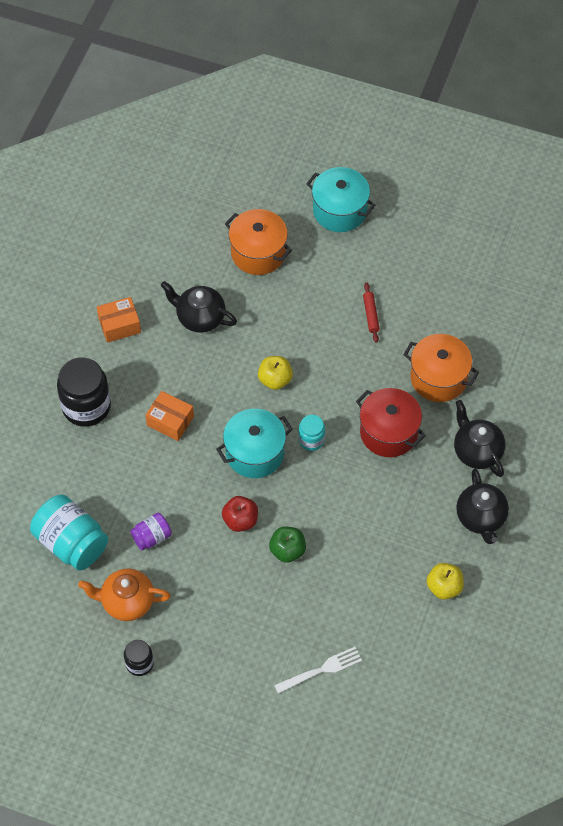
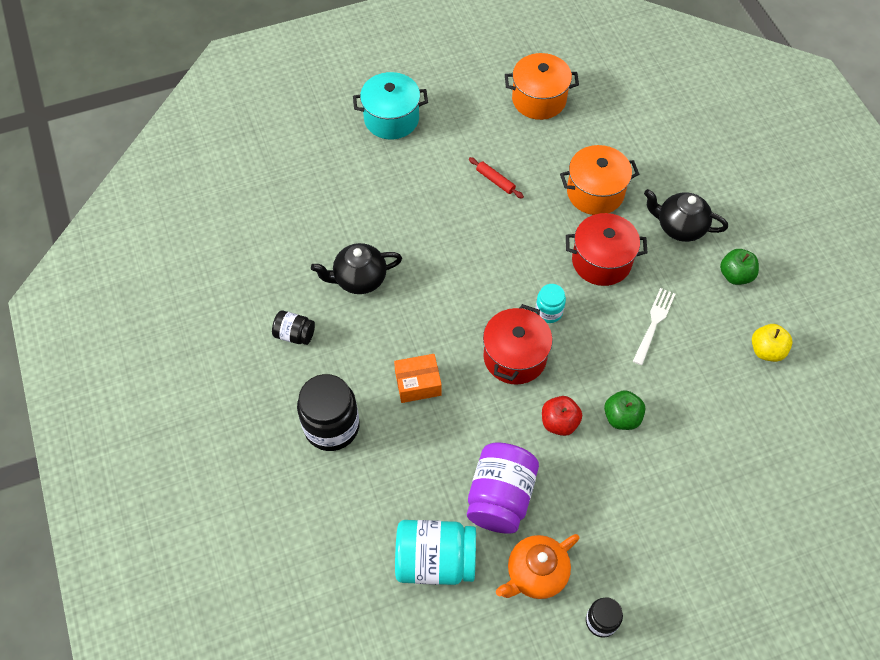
camera: 40 degrees left, 0 degrees up
orange box [97,297,141,343] -> black jar [272,310,315,345]
purple jar [130,513,172,550] -> purple jar [467,443,539,534], size x1.89
turquoise pot [216,409,293,478] -> red pot [483,304,553,385]
orange pot [225,209,292,275] -> orange pot moved to [505,53,579,120]
yellow apple [258,356,293,390] -> none
white fork [274,647,362,694] -> white fork moved to [633,288,675,365]
black teapot [456,469,509,544] -> green apple [720,249,759,285]

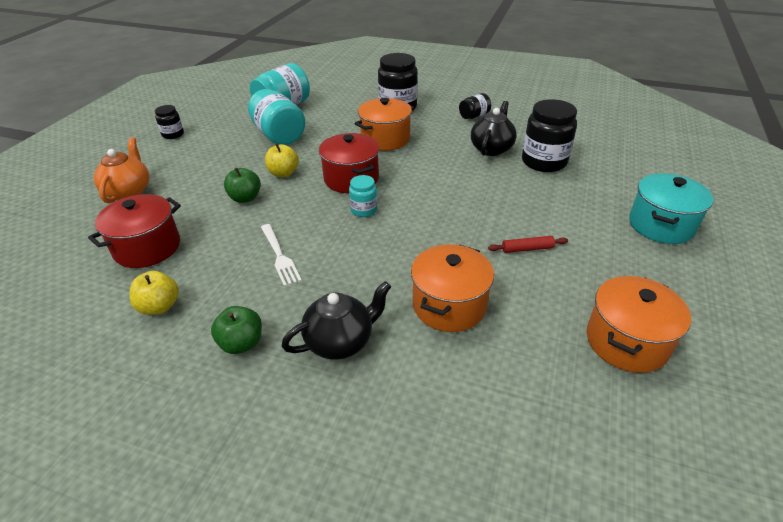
camera: 130 degrees right, 20 degrees down
orange box [394,354,442,403] -> orange pot [354,98,414,151]
purple jar [467,443,539,534] -> turquoise jar [248,89,305,145]
orange teapot [496,534,580,599] -> orange teapot moved to [94,137,149,203]
red apple [542,396,582,436] -> yellow apple [265,143,299,177]
red pot [566,213,648,286] -> red pot moved to [88,194,181,268]
none -> black jar [522,99,577,172]

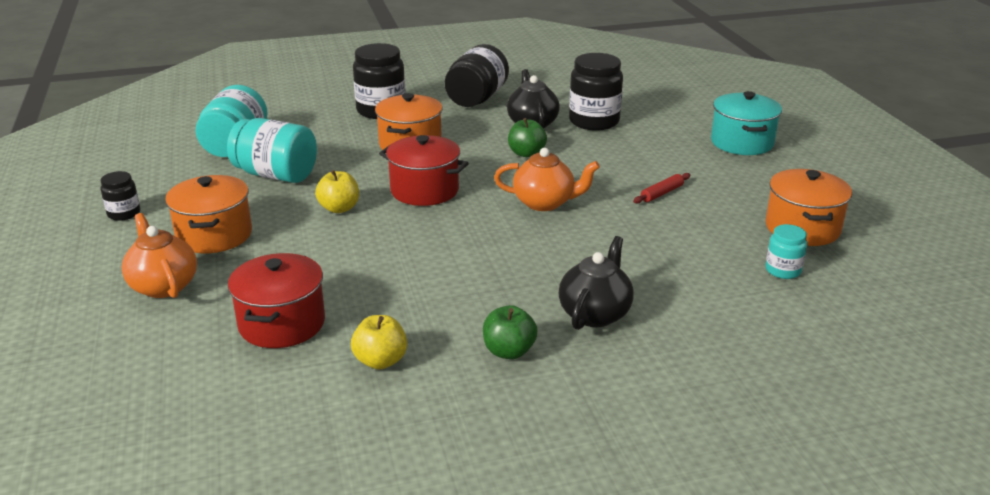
camera: 35 degrees left, 10 degrees down
green apple [224,168,261,203] -> green apple moved to [508,118,547,157]
white fork [261,224,302,286] -> none
turquoise jar [349,175,377,217] -> turquoise jar moved to [765,224,807,279]
orange pot [411,244,494,332] -> orange pot moved to [165,175,252,253]
black jar [459,93,491,119] -> black jar [445,44,509,107], size x1.89
none -> orange teapot [494,148,600,211]

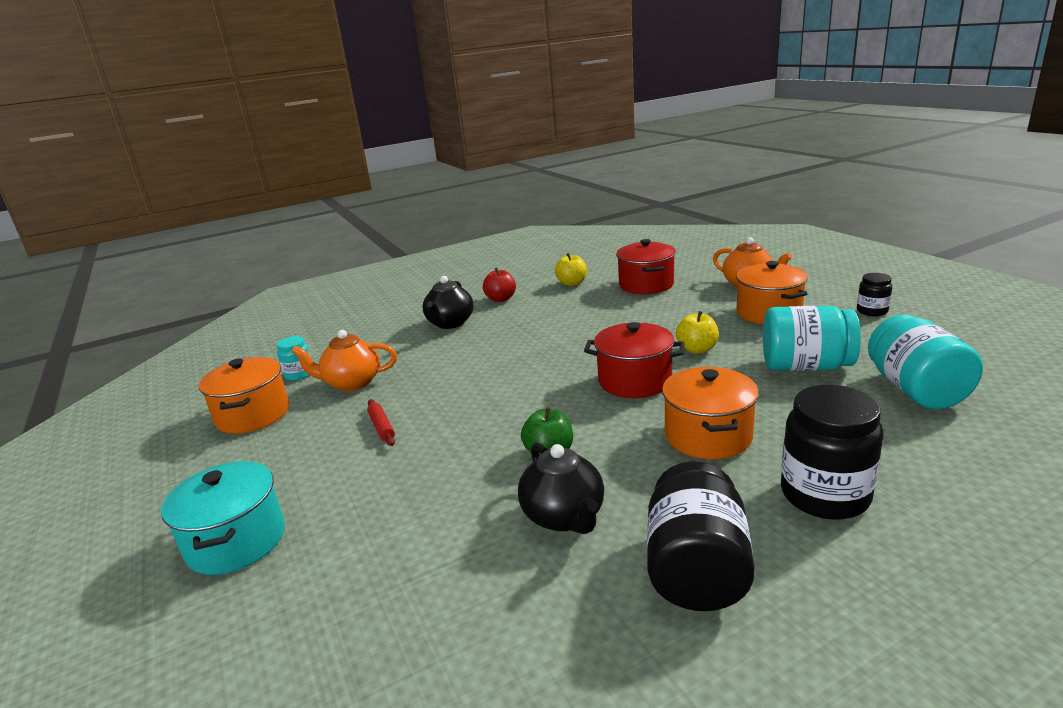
camera: 170 degrees right, 5 degrees down
green apple [483,305,537,359] -> red apple [483,268,516,302]
orange teapot [494,148,600,211] -> orange teapot moved to [291,330,397,391]
black jar [569,53,623,131] -> none
red rolling pin [633,173,691,204] -> red rolling pin turned 60 degrees counterclockwise [367,399,395,446]

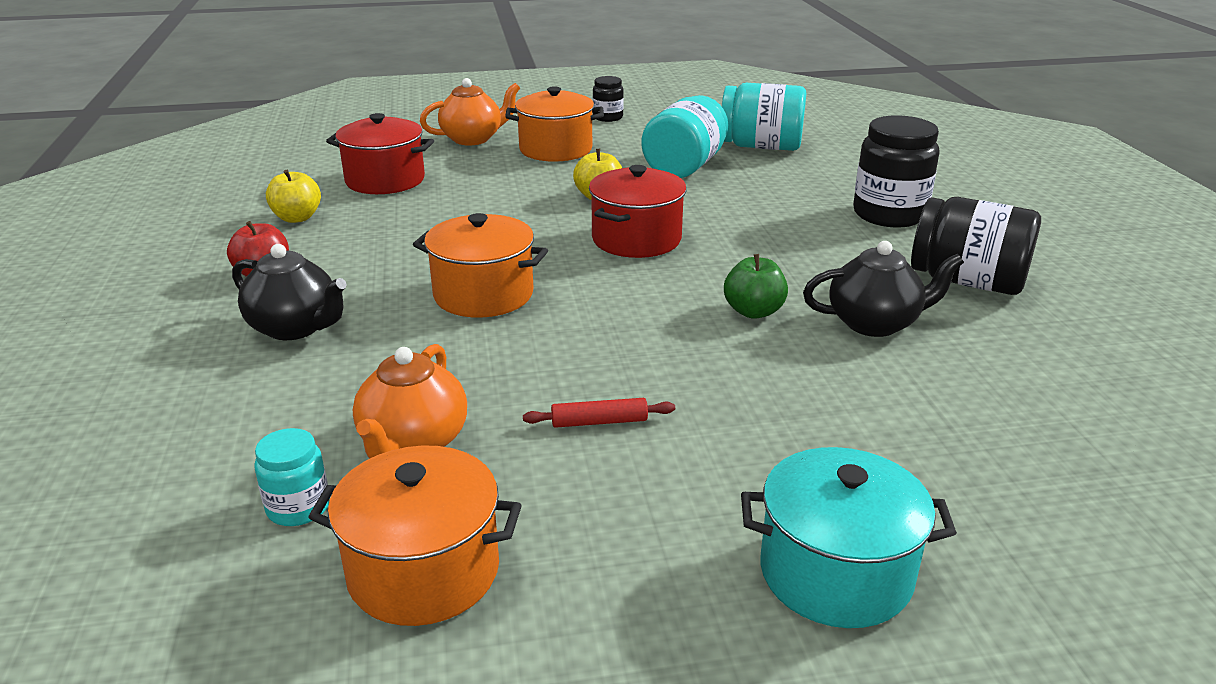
camera: 75 degrees left, 5 degrees up
orange pot [662,367,759,459] -> orange pot moved to [413,213,548,318]

